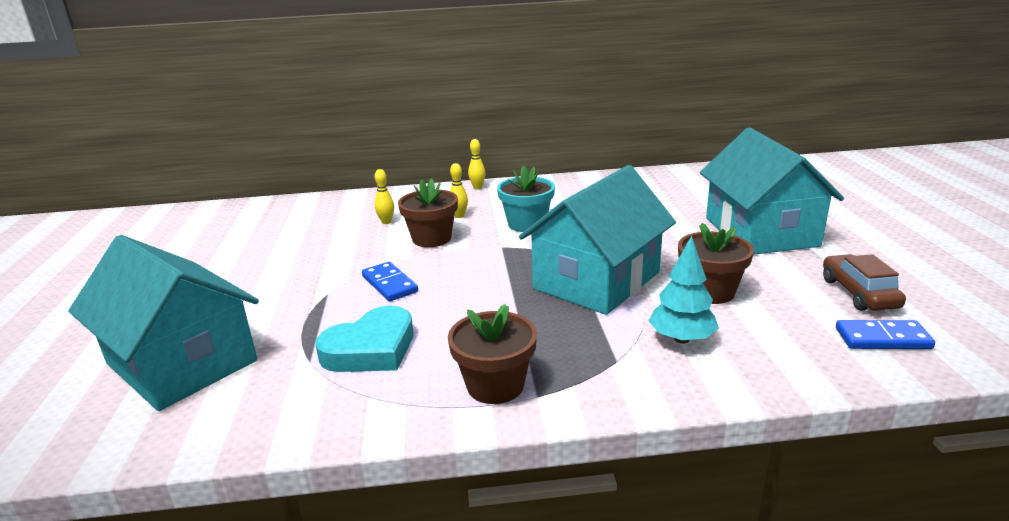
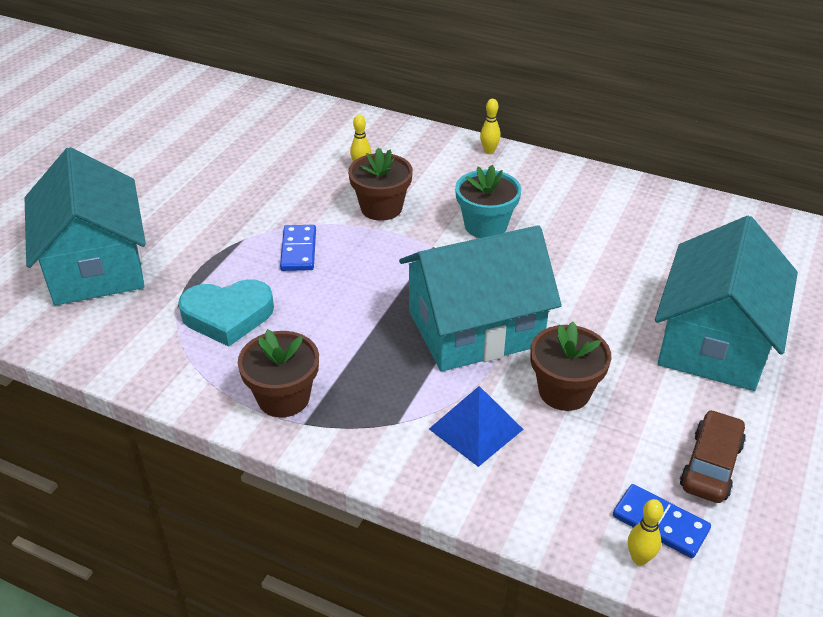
camera: 30 degrees right, 15 degrees up
yellow bowling pin [450,163,468,218] -> yellow bowling pin moved to [628,499,664,565]
turquoise tree [649,236,719,343] -> blue pyramid [429,386,524,467]

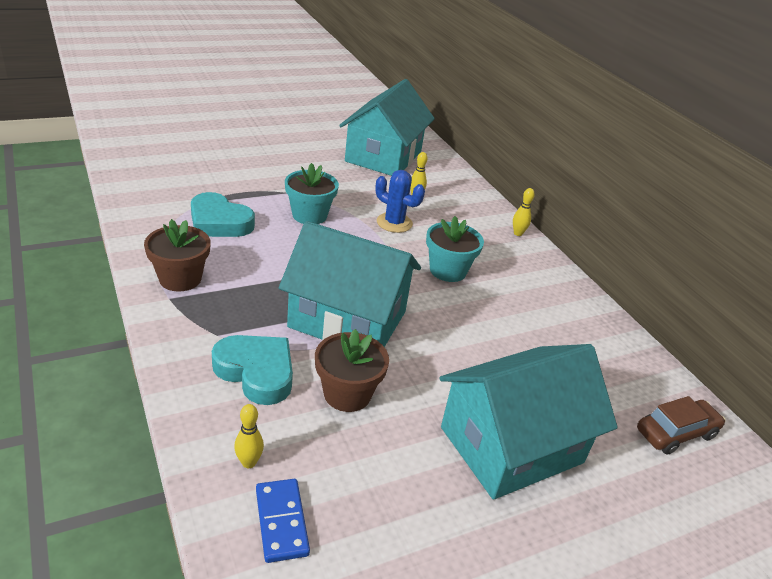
camera: 35 degrees right, 5 degrees down
turquoise house [25,147,146,305] -> turquoise house moved to [339,79,435,176]
blue domino [280,225,316,271] -> turquoise flower pot [285,163,339,224]
brown flower pot [348,147,413,221] -> blue cactus [375,170,425,233]
blue pyramid [429,386,524,467] -> turquoise heart [212,335,293,405]
yellow bowling pin [628,499,664,565] -> yellow bowling pin moved to [234,404,264,468]
brown car [680,410,746,503] -> brown car moved to [637,396,726,455]

